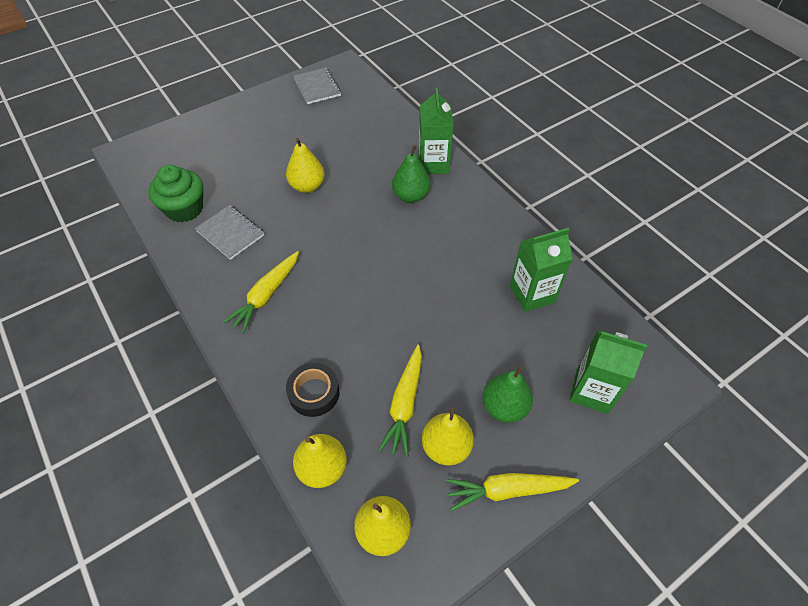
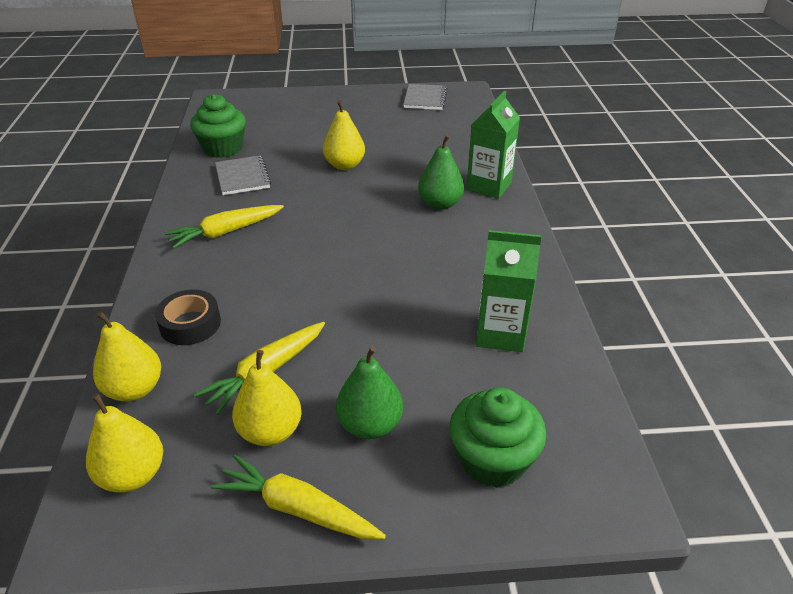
camera: 30 degrees right, 15 degrees down
green carton [570,330,647,414] -> green cupcake [450,387,546,488]

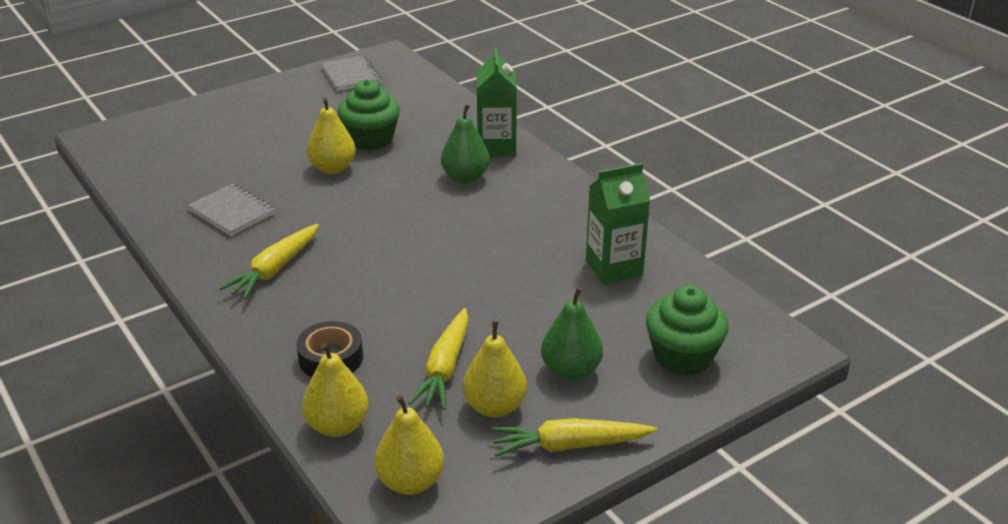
camera: 30 degrees left, 5 degrees down
green cupcake [190,94,246,158] -> green cupcake moved to [338,79,400,150]

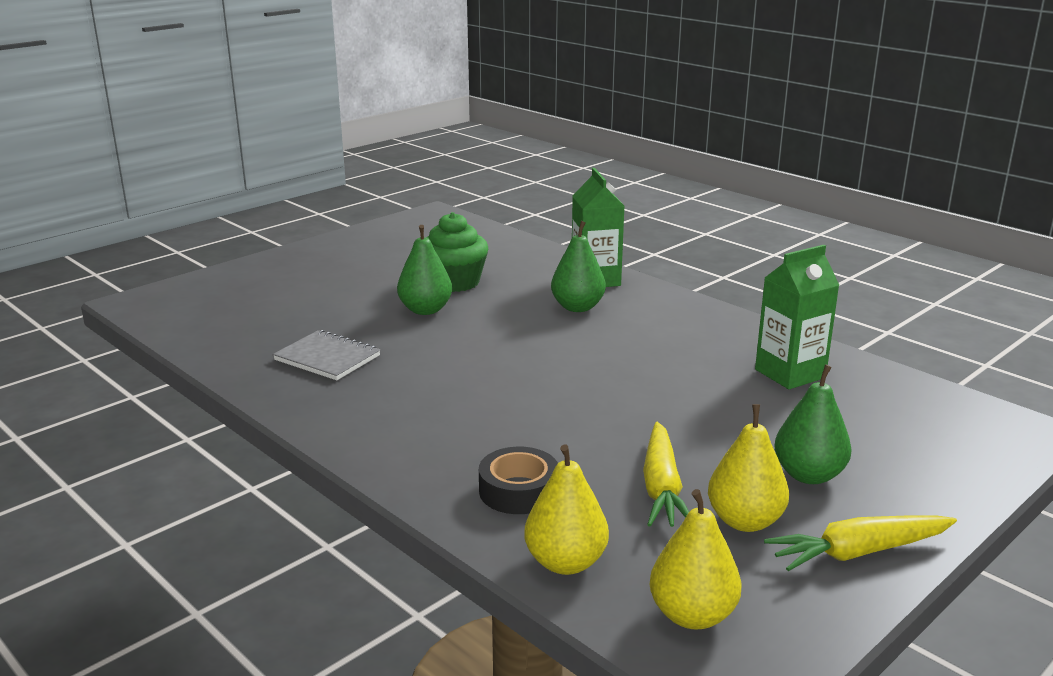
camera: 10 degrees left, 10 degrees down
yellow carrot [219,224,319,299] -> none
yellow pear [307,98,356,174] -> green pear [397,225,452,315]
grey notebook [321,55,382,91] -> none
green cupcake [646,285,729,376] -> none

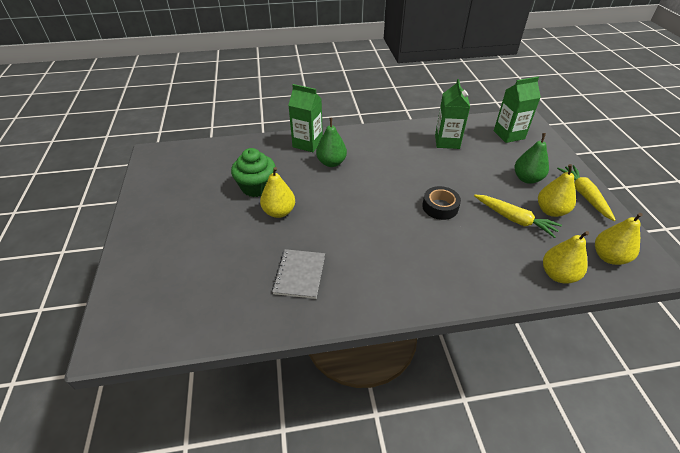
camera: 55 degrees left, 20 degrees up
grey notebook [273,330,380,380] -> grey notebook turned 60 degrees counterclockwise [272,249,325,299]
green pear [397,225,452,315] -> yellow pear [260,167,295,218]
black tape [479,447,558,514] -> black tape moved to [422,186,461,220]
yellow carrot [764,516,957,571] -> yellow carrot turned 150 degrees clockwise [557,165,615,221]
none -> green carton [494,77,541,143]

